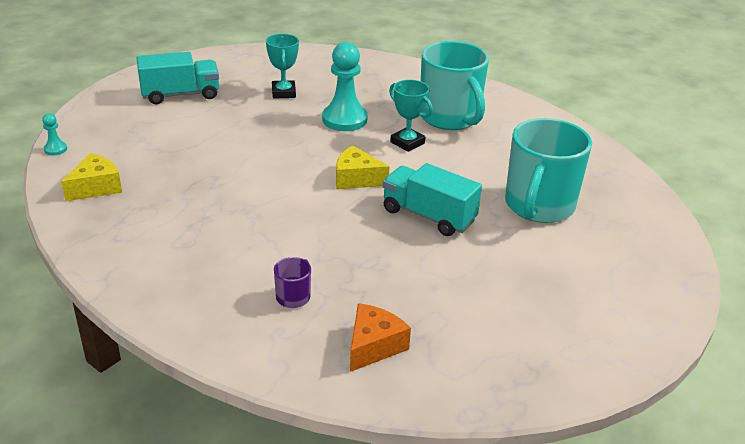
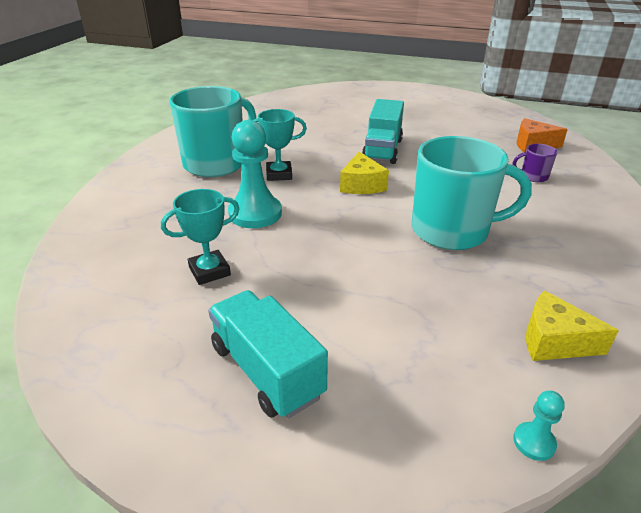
camera: 110 degrees left, 0 degrees up
turquoise trophy [389,80,433,152] -> turquoise trophy turned 60 degrees clockwise [252,109,307,181]
turquoise mug [505,118,592,223] -> turquoise mug moved to [412,136,532,250]

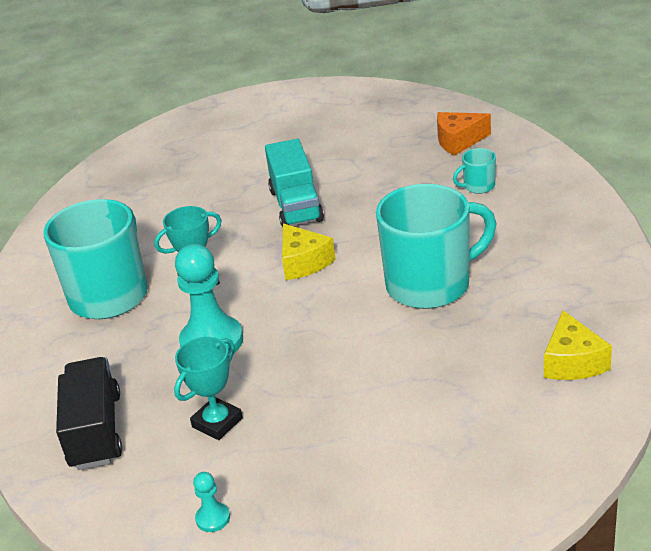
camera: 20 degrees left, 0 degrees up
turquoise truck [208,290,328,418] -> none
purple mug [513,144,557,182] -> turquoise mug [453,148,496,194]
turquoise pawn [513,391,565,461] -> turquoise pawn moved to [193,472,230,532]
yellow cheese [526,291,619,361] -> yellow cheese turned 90 degrees counterclockwise [544,310,612,380]
none -> black truck [56,357,122,470]

